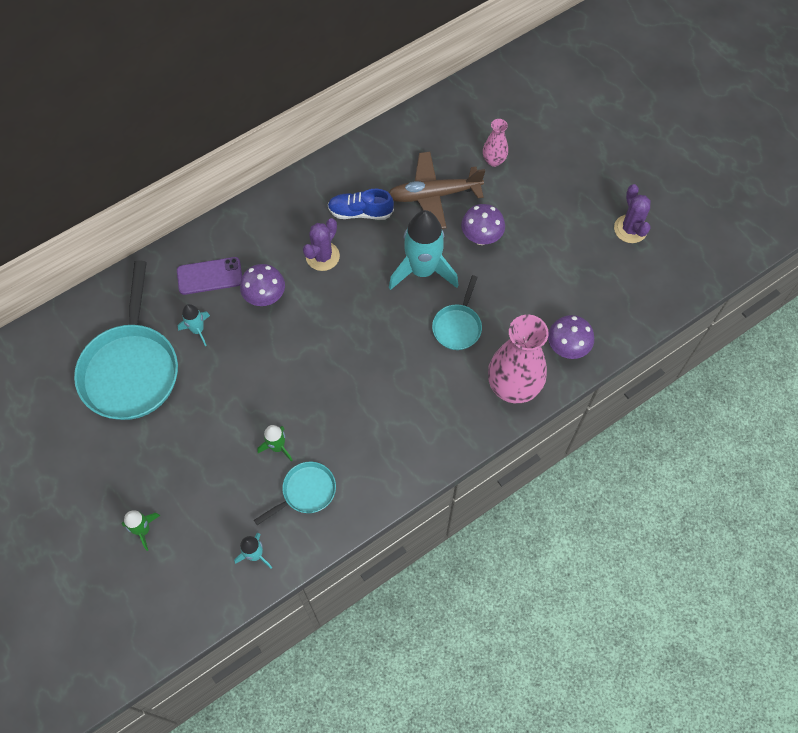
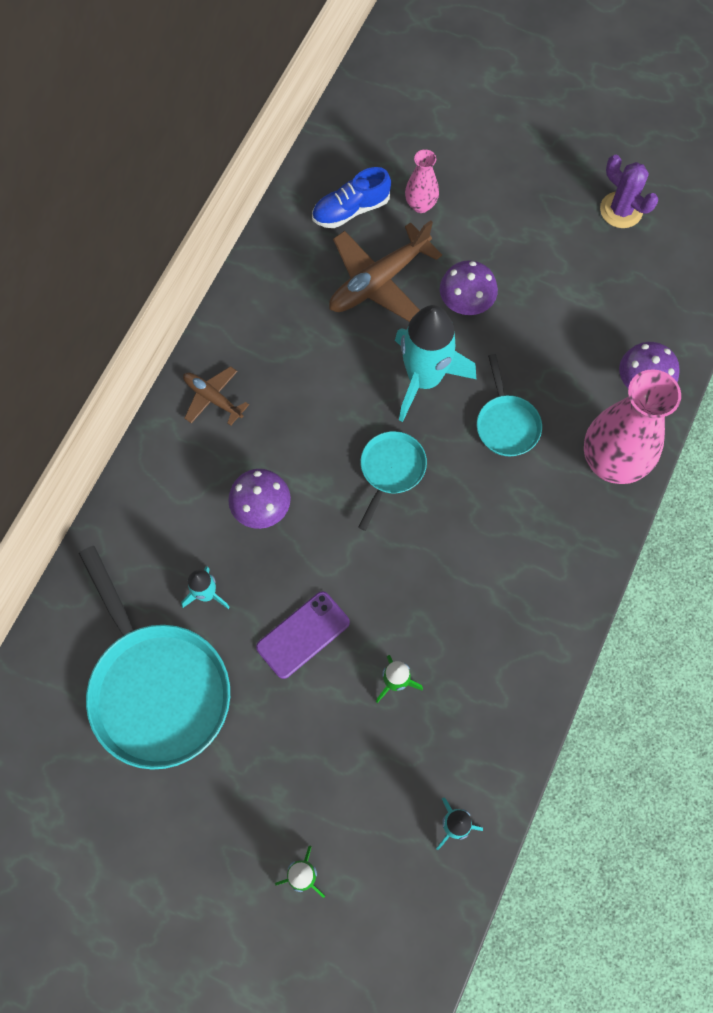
camera: 30 degrees left, 5 degrees up
purple phone [177,257,242,295] -> purple phone moved to [256,591,350,679]
turquoise pan [254,462,336,525] -> turquoise pan moved to [358,431,427,531]
purple cactus [303,218,340,271] -> none
blue shoe [328,189,394,220] -> blue shoe moved to [312,167,391,228]
none -> brown plane [183,366,249,426]

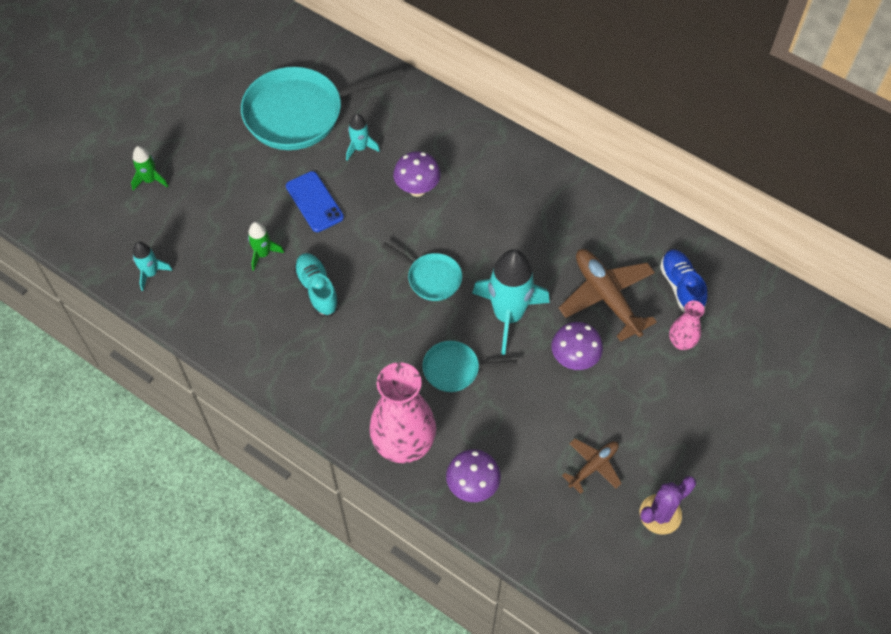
camera: 100 degrees right, 10 degrees down
brown plane [183,366,249,426] -> brown plane moved to [562,439,622,494]
purple phone [256,591,350,679] -> blue phone [286,171,344,232]
none -> turquoise shoe [294,253,340,317]

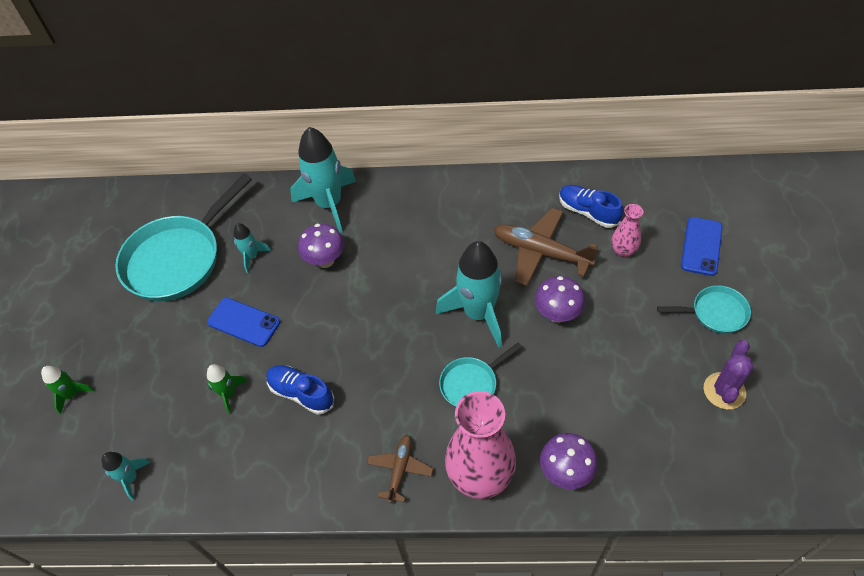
camera: 30 degrees left, 5 degrees down
turquoise shoe [294,253,340,317] -> blue shoe [266,365,334,415]
turquoise pan [381,242,462,301] -> turquoise pan moved to [657,285,751,334]
brown plane [562,439,622,494] -> brown plane moved to [367,435,433,503]
none -> turquoise rocket [290,127,356,233]
none -> blue phone [681,217,723,276]

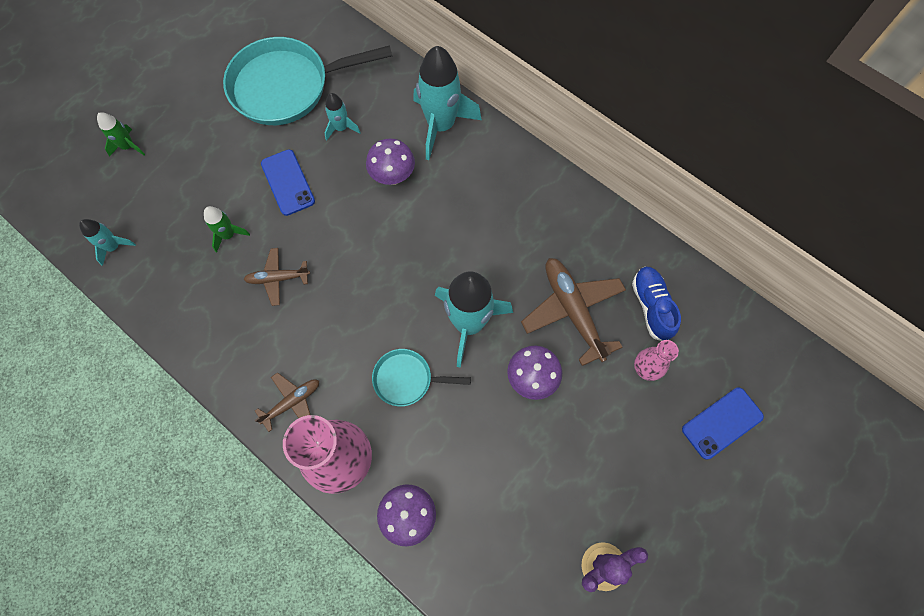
camera: 35 degrees right, 15 degrees up
blue shoe [266,365,334,415] -> brown plane [244,248,310,306]
turquoise pan [657,285,751,334] -> none

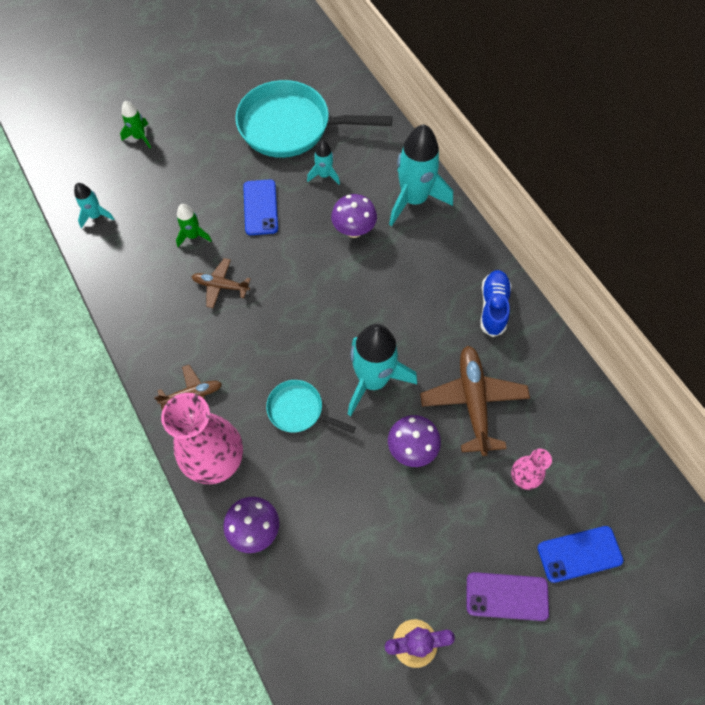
camera: 20 degrees right, 5 degrees down
blue shoe [632,267,681,341] -> blue shoe moved to [480,270,512,337]
none -> purple phone [467,572,549,621]

